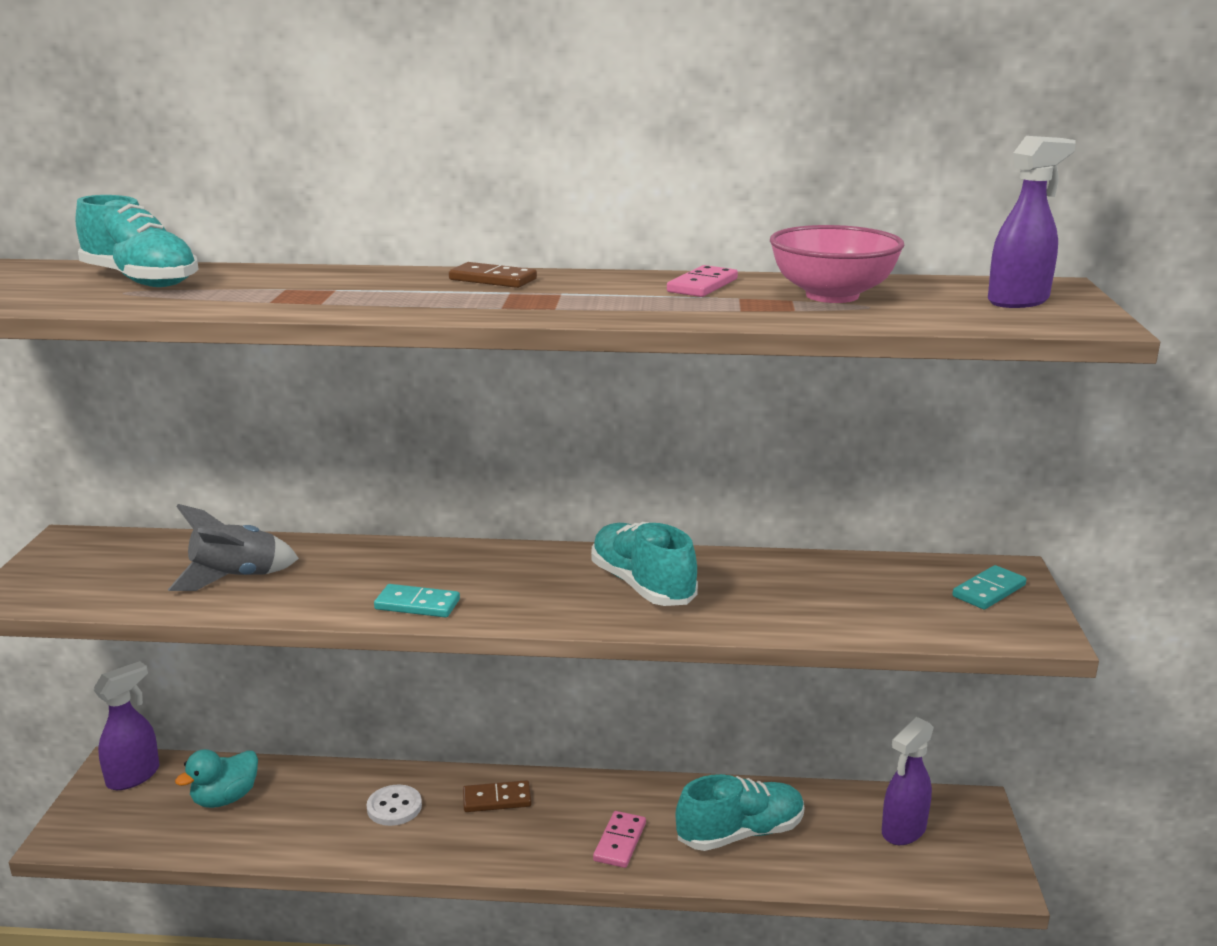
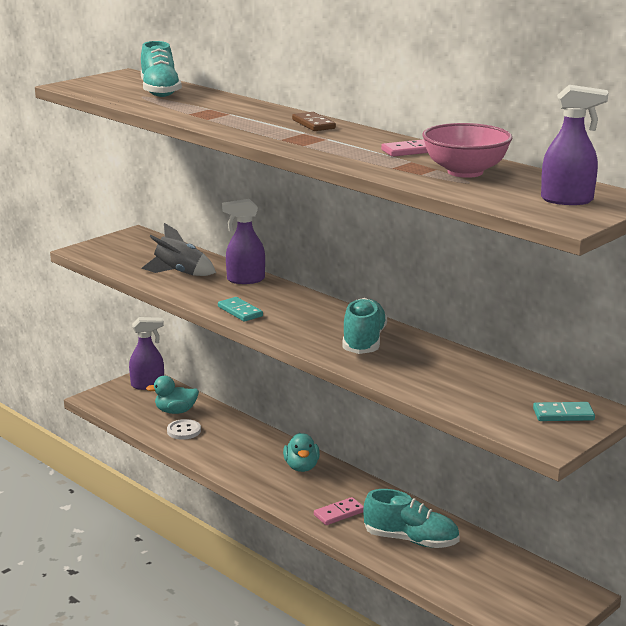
camera: 40 degrees right, 0 degrees up
white button [367,785,422,826] -> white button moved to [167,419,201,440]
brown domino [463,780,531,812] -> turquoise duck [283,433,320,472]
purple spray bottle [882,717,934,845] -> purple spray bottle moved to [222,199,265,284]

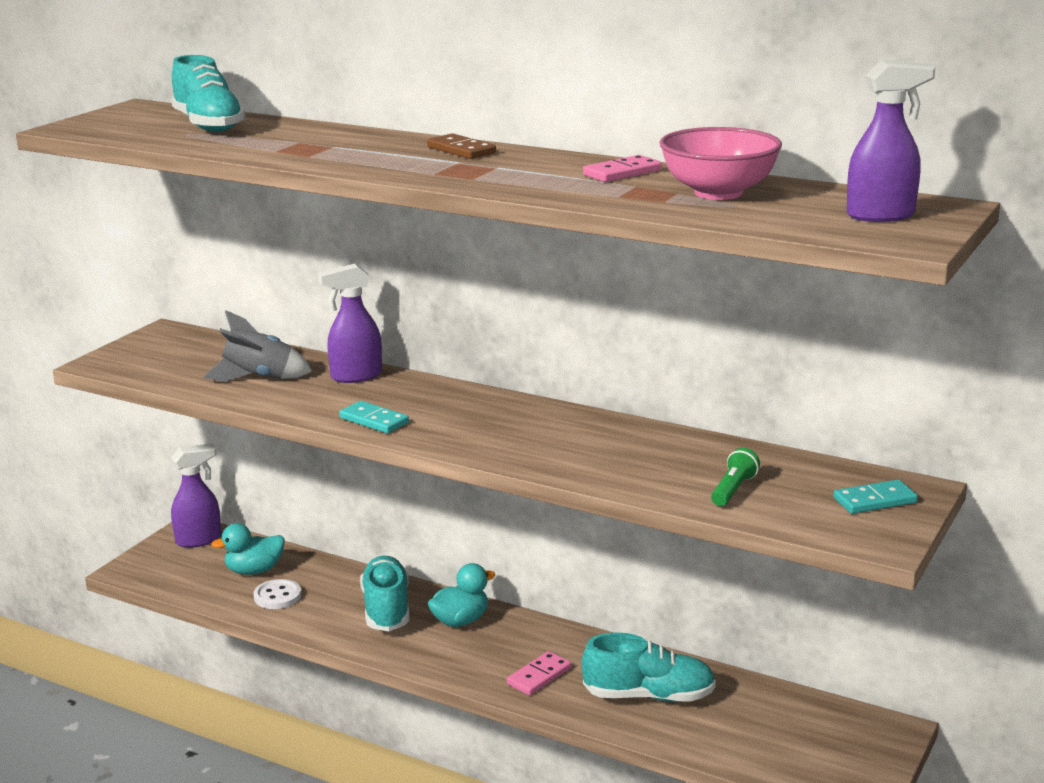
camera: 15 degrees left, 0 degrees up
turquoise duck [283,433,320,472] -> turquoise duck turned 105 degrees counterclockwise [428,563,496,627]
turquoise shoe [342,298,387,354] -> turquoise shoe moved to [360,556,409,631]
none -> green flashlight [711,448,760,506]

